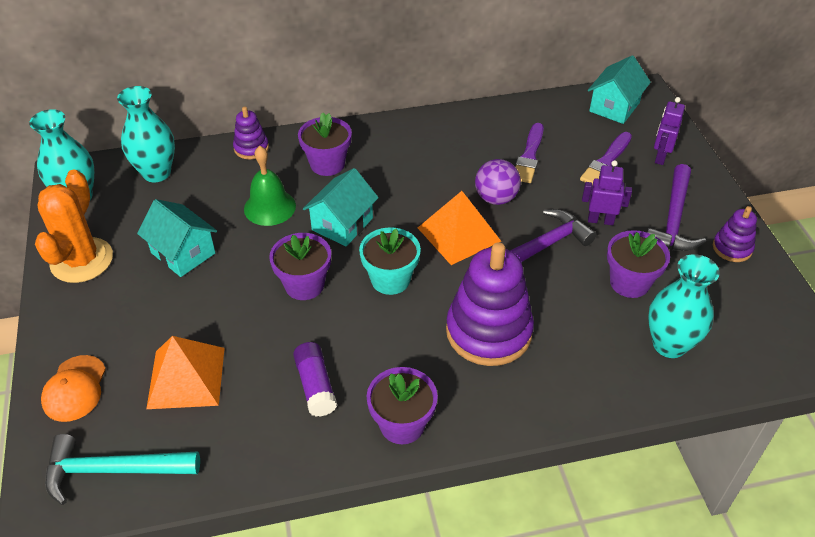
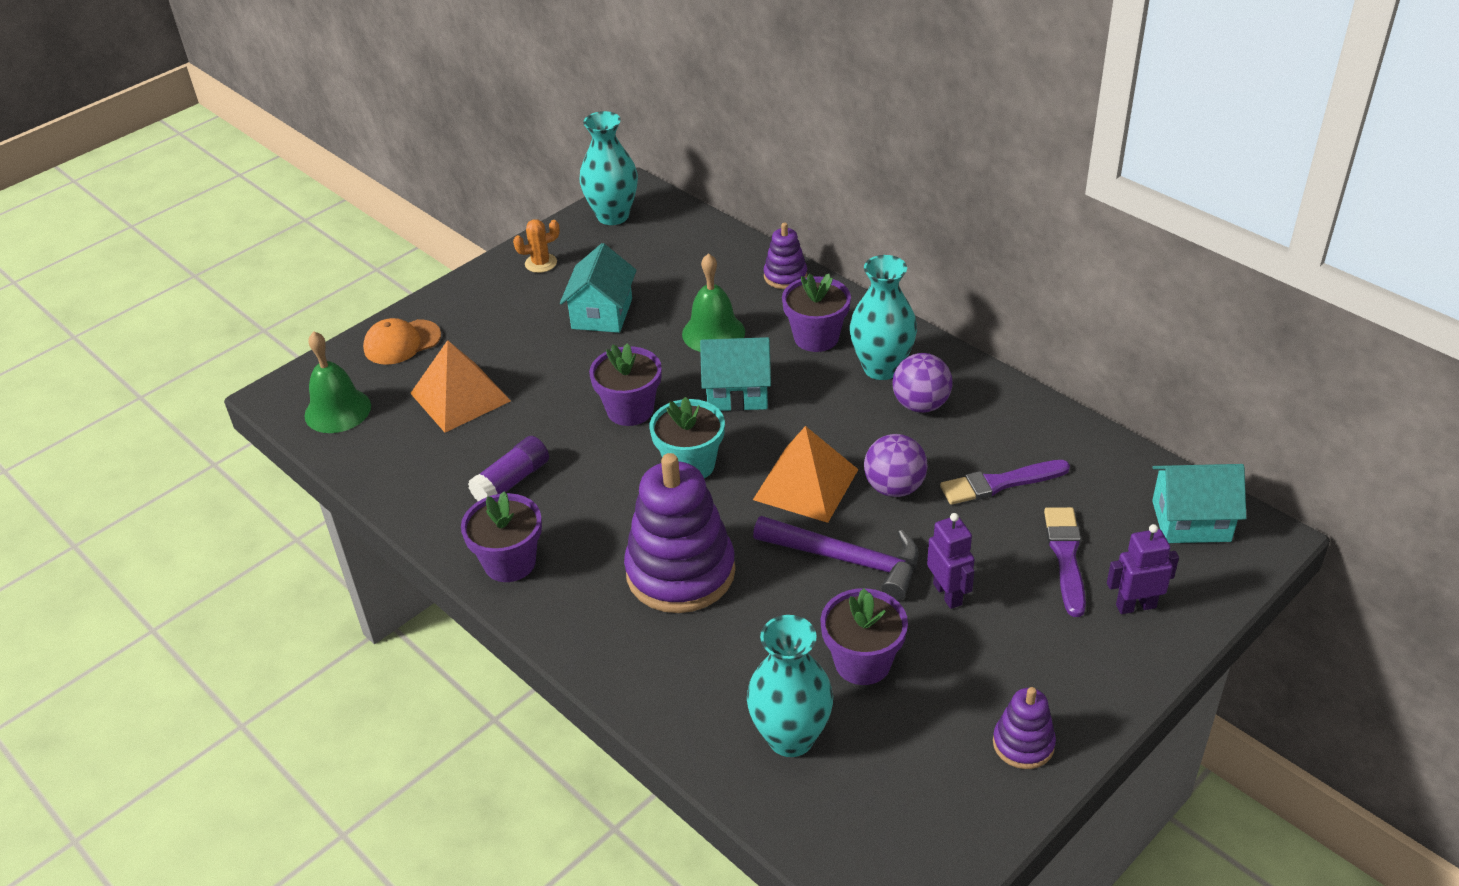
camera: 60 degrees right, 5 degrees down
orange cactus [35,169,113,283] -> orange cactus [513,219,560,273], size x0.49
turquoise hammer [45,434,200,505] -> green bell [304,331,371,433]
turquoise vase [117,86,175,182] -> turquoise vase moved to [850,255,917,380]
purple brush [580,132,632,185] -> purple brush turned 90 degrees clockwise [1044,507,1086,617]
purple hammer [647,164,706,251] -> none
none -> purple ball [892,353,952,413]

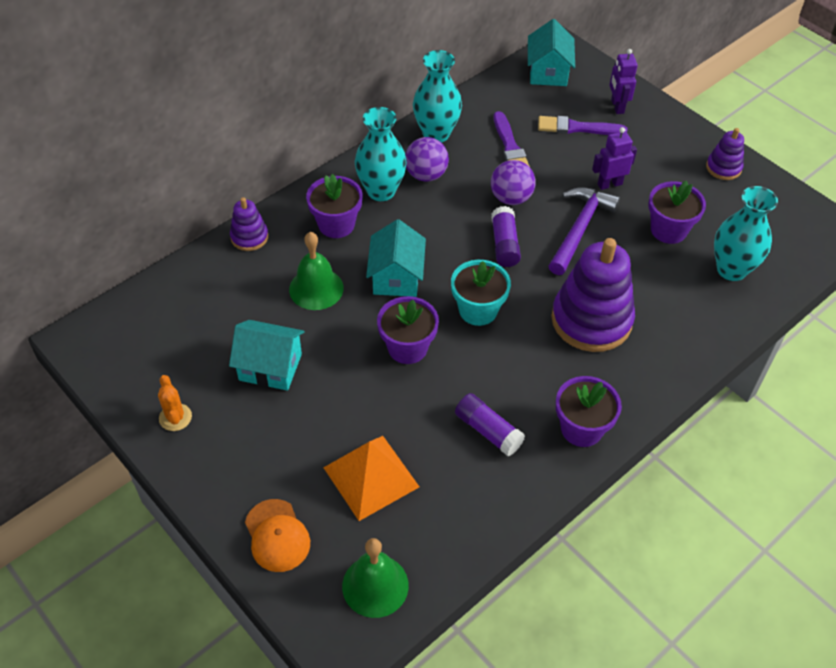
camera: 90 degrees left, 10 degrees up
turquoise vase [580,111,638,225] -> turquoise vase moved to [413,50,462,143]
orange pyramid [753,426,859,523] -> purple glue stick [491,206,521,267]

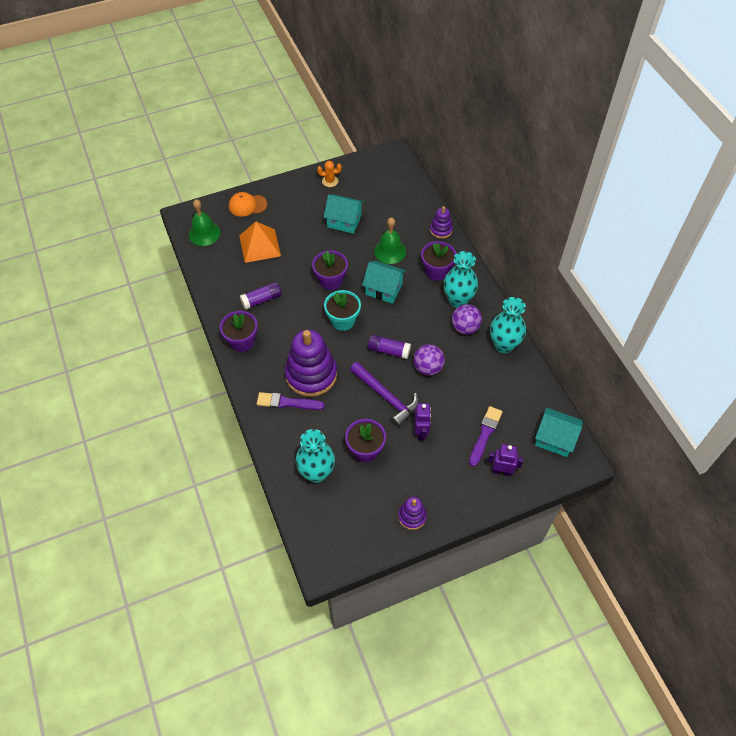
camera: 110 degrees right, 5 degrees up
turquoise house [229,320,304,391] -> turquoise house turned 75 degrees clockwise [324,195,364,234]
purple brush [494,111,530,167] -> purple brush moved to [257,392,325,410]

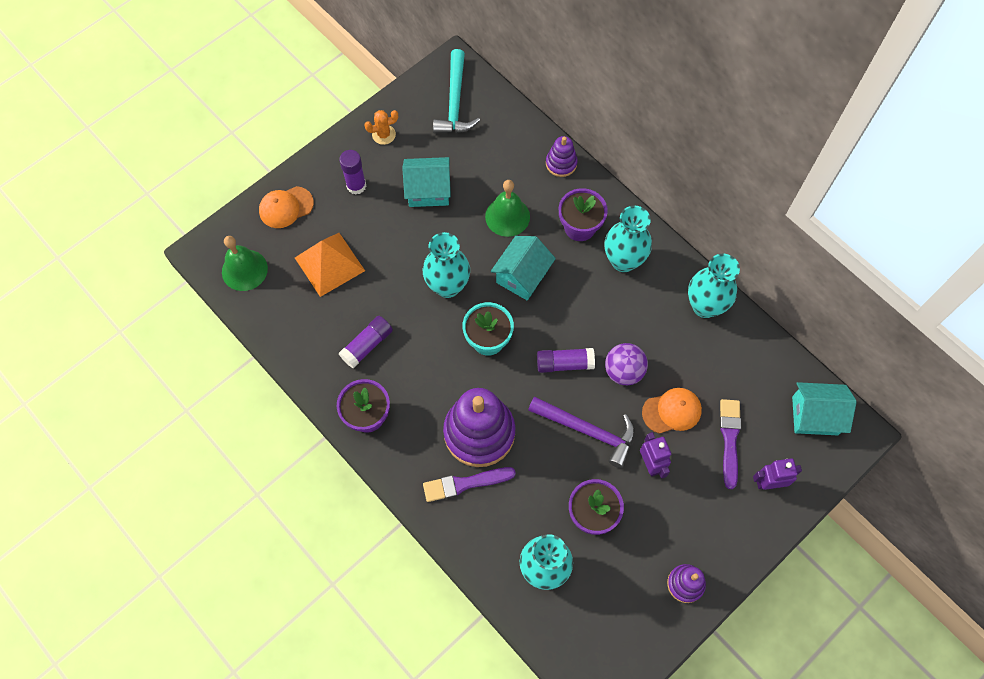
camera: 20 degrees left, 10 degrees up
purple flower pot [312,250,348,290] -> turquoise vase [423,232,470,298]
turquoise house [362,261,406,304] -> turquoise house turned 60 degrees counterclockwise [491,236,556,301]
purple ball [452,304,482,335] -> none
none -> purple glue stick [339,150,366,194]
none -> turquoise hammer [433,49,480,134]
none -> orange cap [642,388,702,434]

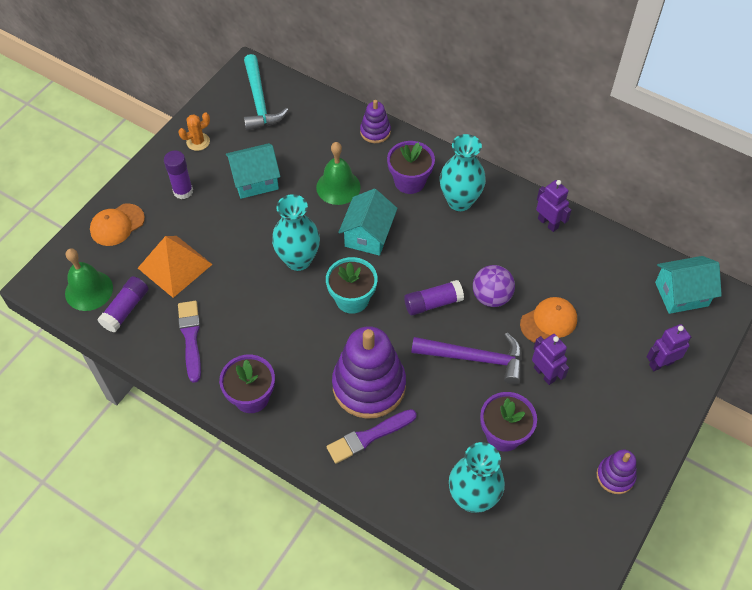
camera: 15 degrees left, 10 degrees down
purple glue stick [339,316,393,368] -> purple glue stick moved to [98,276,149,333]
turquoise vase [688,254,740,318] -> purple robot [536,180,571,232]
purple brush [720,399,741,489] -> purple brush moved to [178,301,201,383]

